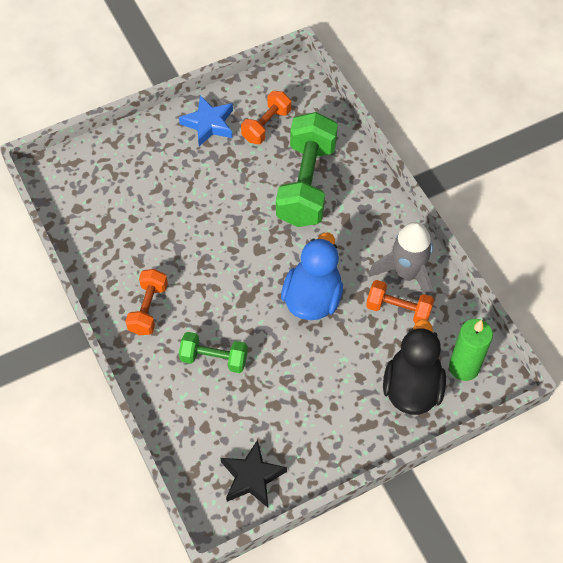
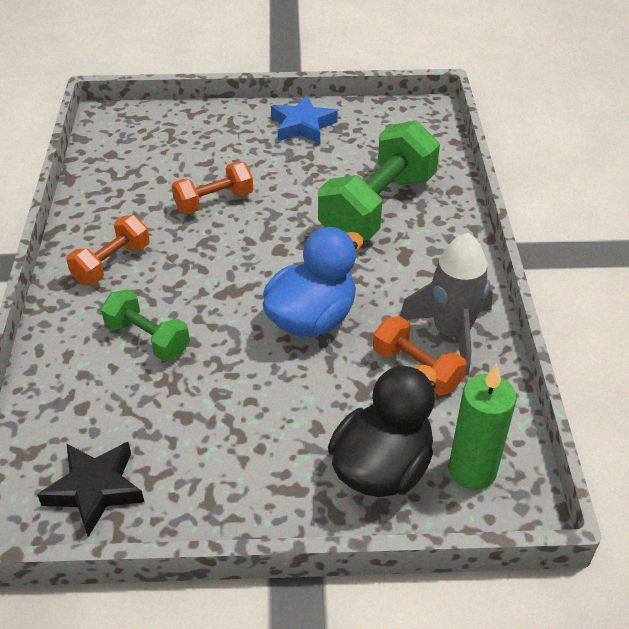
camera: 25 degrees right, 15 degrees down
orange dumbbell [241,91,291,144] -> orange dumbbell moved to [172,162,253,214]

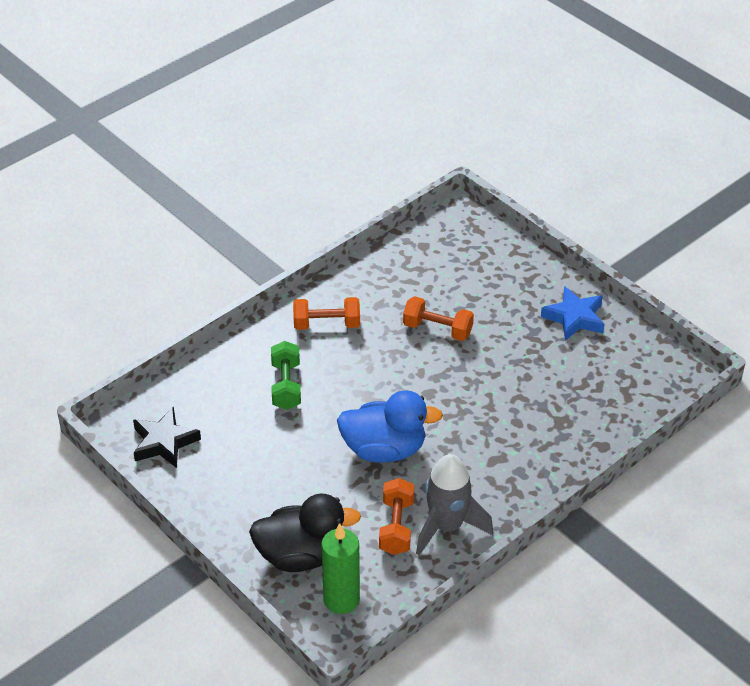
camera: 50 degrees right, 0 degrees up
green dumbbell [318,120,440,241] -> none

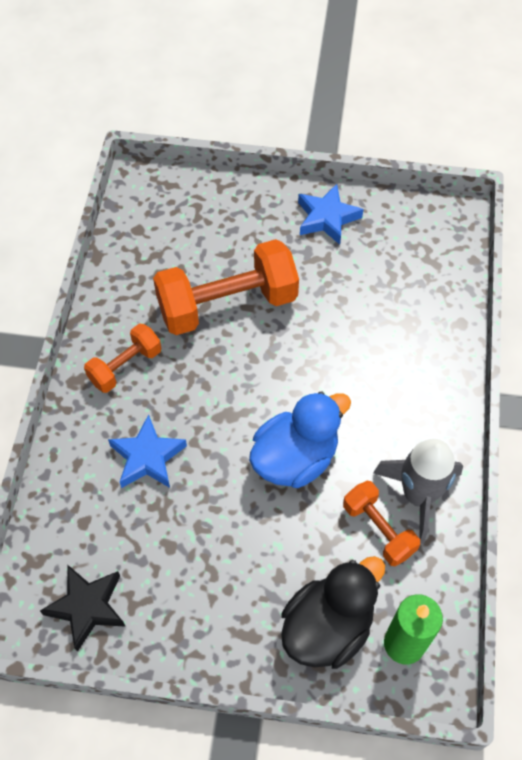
camera: 40 degrees left, 15 degrees up
green dumbbell [271,341,301,410] -> blue star [108,414,187,488]
orange dumbbell [403,296,474,341] -> orange dumbbell [153,239,299,335], size x1.85

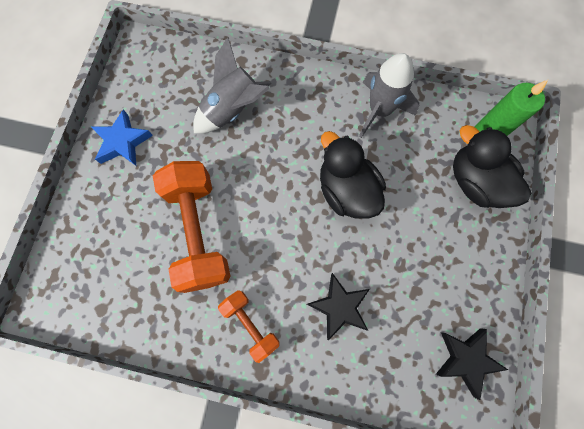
camera: 85 degrees left, 15 degrees up
blue star [108,414,187,488] -> black star [307,273,370,341]
blue duck [249,391,351,488] -> black duck [320,131,386,219]
orange dumbbell [343,481,420,566] -> none
none -> grey rocket [193,38,272,134]

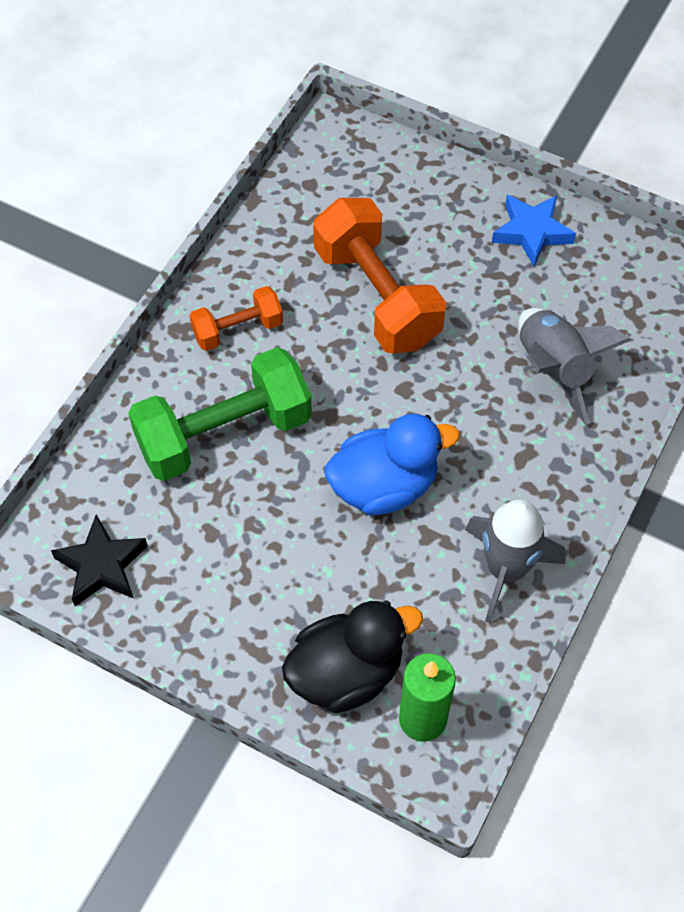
camera: 105 degrees right, 15 degrees down
orange dumbbell [153,161,231,293] -> orange dumbbell turned 60 degrees clockwise [313,198,446,354]
black star [307,273,370,341] -> green dumbbell [128,347,312,481]
black duck [320,131,386,219] -> blue duck [325,414,460,515]

